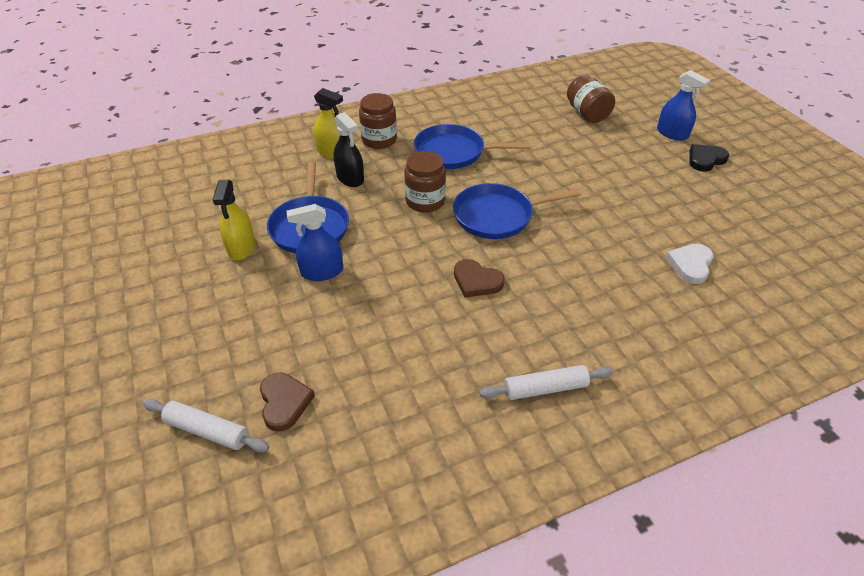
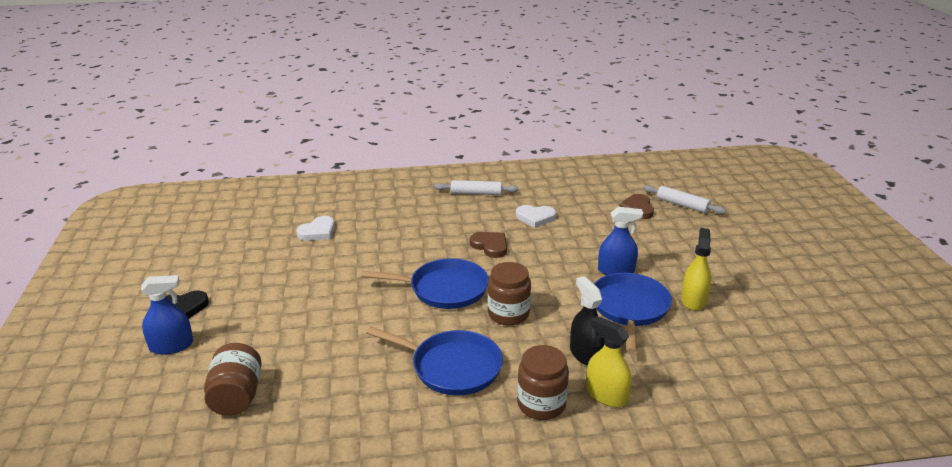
camera: 165 degrees left, 15 degrees down
blue spray bottle [657,70,710,141] -> blue spray bottle turned 105 degrees clockwise [141,275,193,355]
none -> white heart [516,205,556,228]

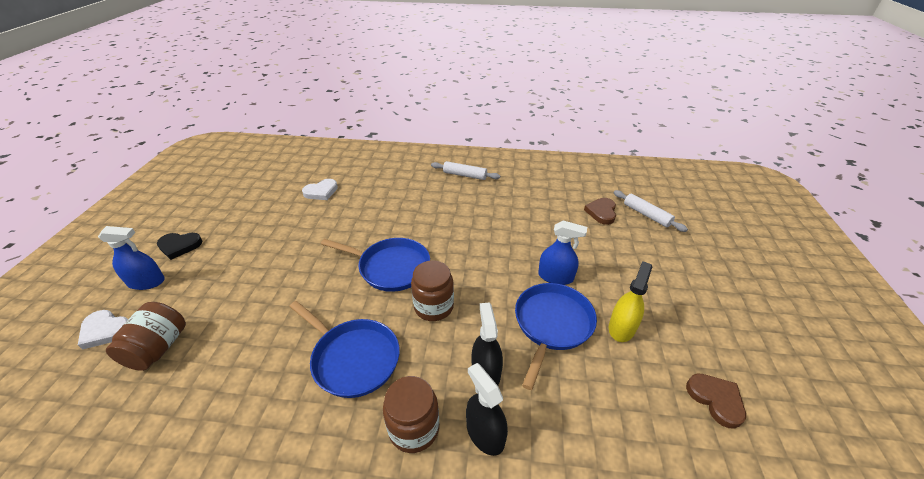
camera: 15 degrees right, 10 degrees up
brown heart [470,232,507,258] -> brown heart moved to [686,373,746,429]
white heart [516,205,556,228] -> white heart moved to [78,310,128,350]
yellow spray bottle [586,316,632,407] -> black spray bottle [466,363,508,456]

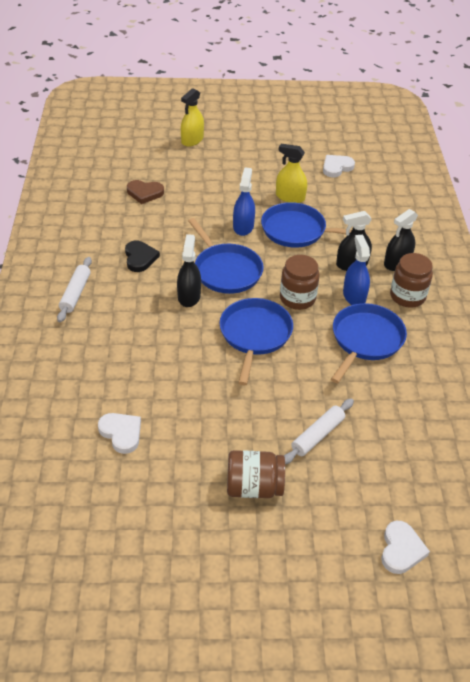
camera: 100 degrees left, 5 degrees up
blue spray bottle [98,226,165,290] -> blue spray bottle moved to [343,235,370,305]
brown jar [106,302,186,371] -> brown jar moved to [227,450,285,498]
black heart [157,233,203,260] -> black heart moved to [125,240,160,272]
white rolling pin [613,190,688,232] -> white rolling pin moved to [284,399,354,464]
brown heart [686,373,746,429] -> white heart [323,155,355,177]
none -> black spray bottle [177,234,201,307]
none -> yellow spray bottle [181,88,204,147]
none -> blue pan [188,218,264,294]

